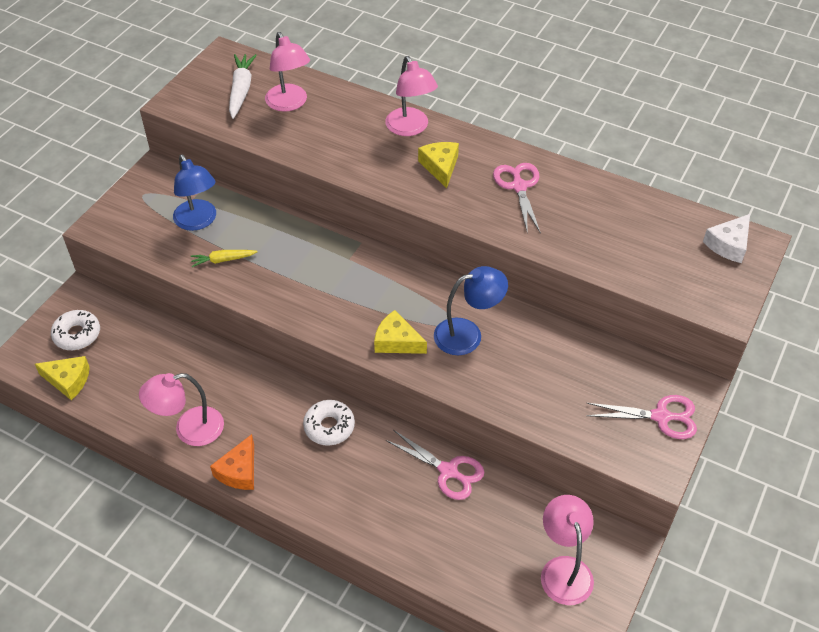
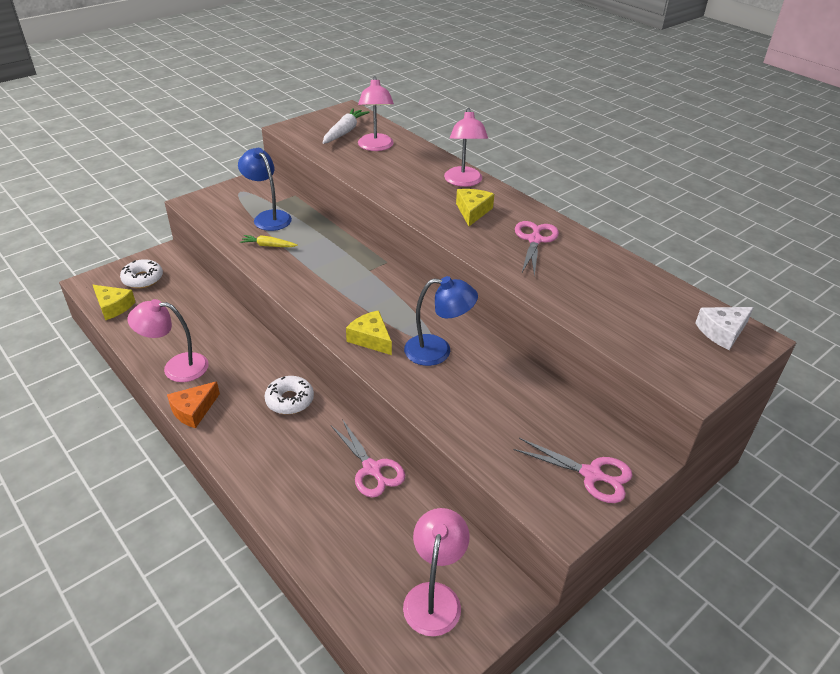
camera: 20 degrees right, 10 degrees down
blue lamp [173,154,216,231] -> blue lamp turned 150 degrees clockwise [238,148,292,231]

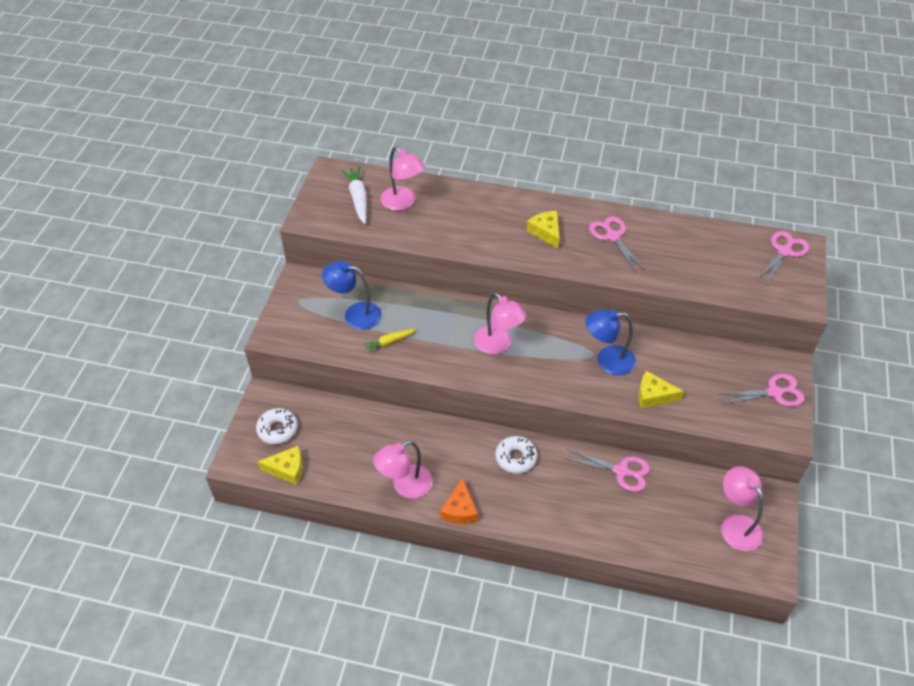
camera: 35 degrees left, 10 degrees up
yellow cheese [346,310,392,355] -> yellow cheese moved to [638,371,684,409]
blue lamp [404,276,478,366] -> blue lamp turned 150 degrees counterclockwise [585,309,636,376]
pink lamp [444,108,488,187] -> pink lamp moved to [474,292,527,354]
white cheese [695,307,754,350] -> pink scissors [758,231,809,284]

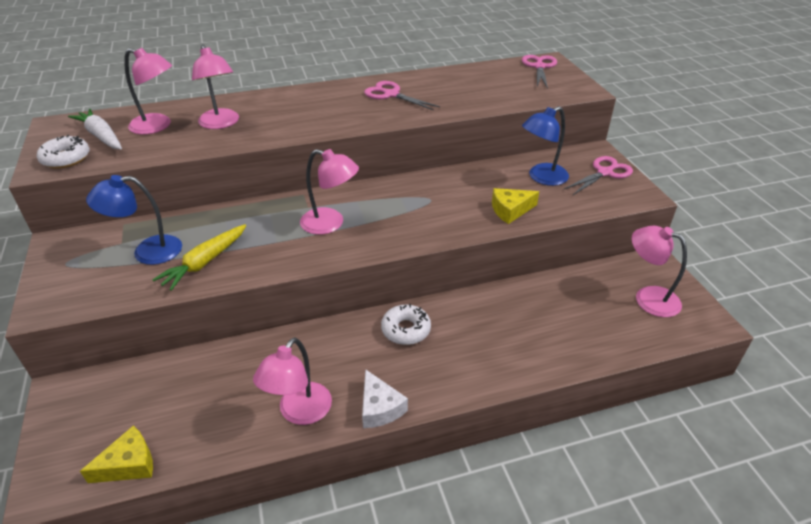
camera: 30 degrees left, 10 degrees down
white donut [256,408,298,444] -> white donut moved to [37,135,90,169]
yellow carrot [363,329,416,353] -> yellow carrot [152,224,246,291], size x1.61
orange cheese [440,478,478,524] -> white cheese [362,369,408,428]
yellow cheese [527,211,560,248] -> none
pink scissors [564,449,650,492] -> none
blue lamp [585,309,636,376] -> blue lamp moved to [522,106,569,186]
none -> pink lamp [192,45,239,129]

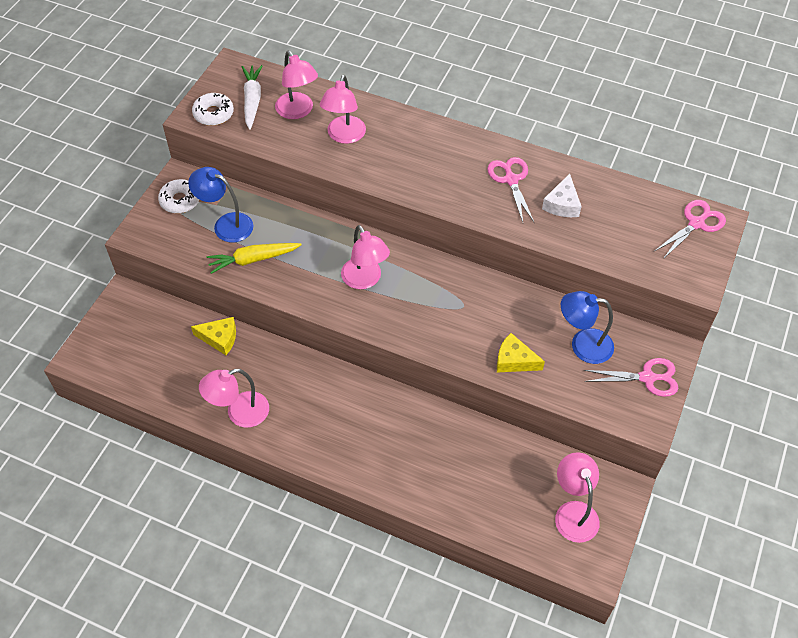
camera: 40 degrees right, 15 degrees up
yellow cheese [80,426,153,483] -> yellow cheese moved to [191,317,236,355]
white cheese [362,369,408,428] -> white cheese moved to [542,173,582,217]
white donut [381,304,431,345] -> white donut moved to [158,179,199,213]

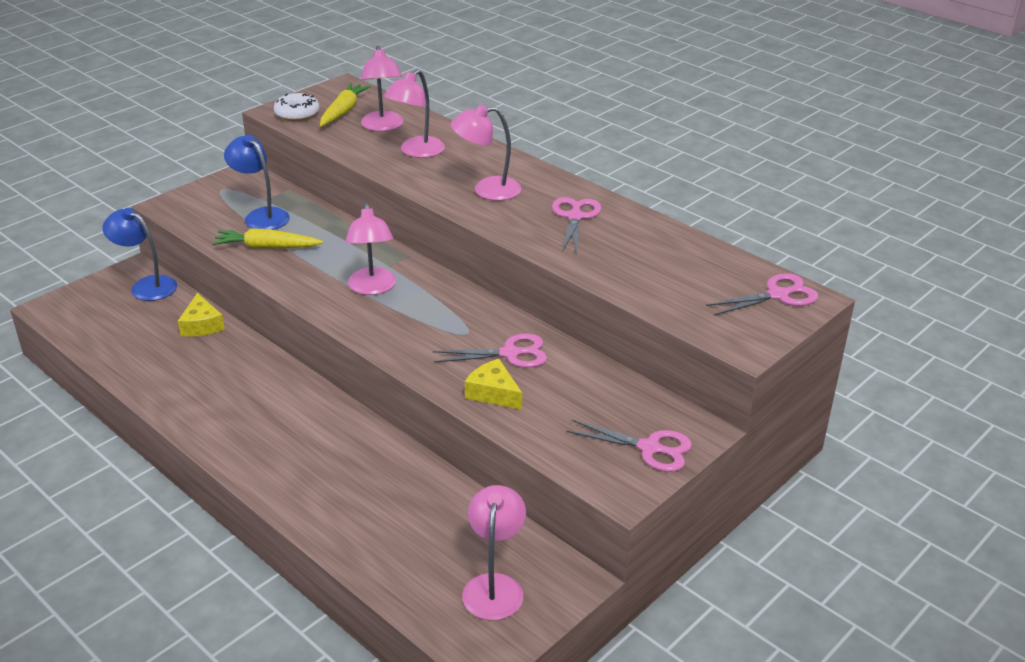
camera: 20 degrees right, 20 degrees down
white donut [158,179,199,213] -> none
yellow cheese [191,317,236,355] -> yellow cheese turned 45 degrees clockwise [178,293,225,337]
pink lamp [199,369,269,428] -> pink lamp moved to [451,104,521,201]
white carrot [242,65,262,130] -> yellow carrot [320,83,371,126]
white cheese [542,173,582,217] -> none
blue lamp [561,291,614,364] -> blue lamp moved to [102,208,177,301]
none -> pink scissors [433,334,547,368]

